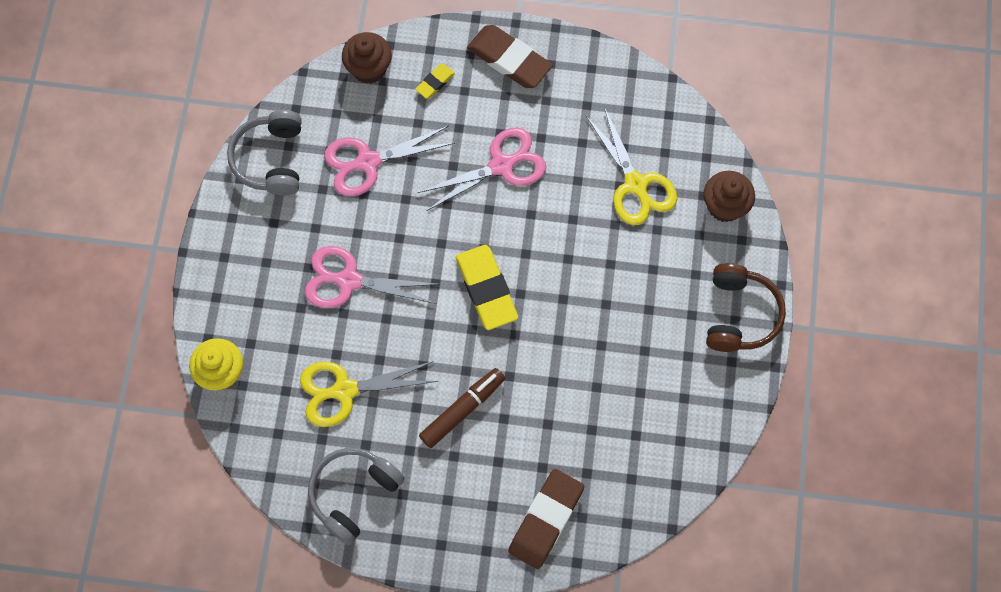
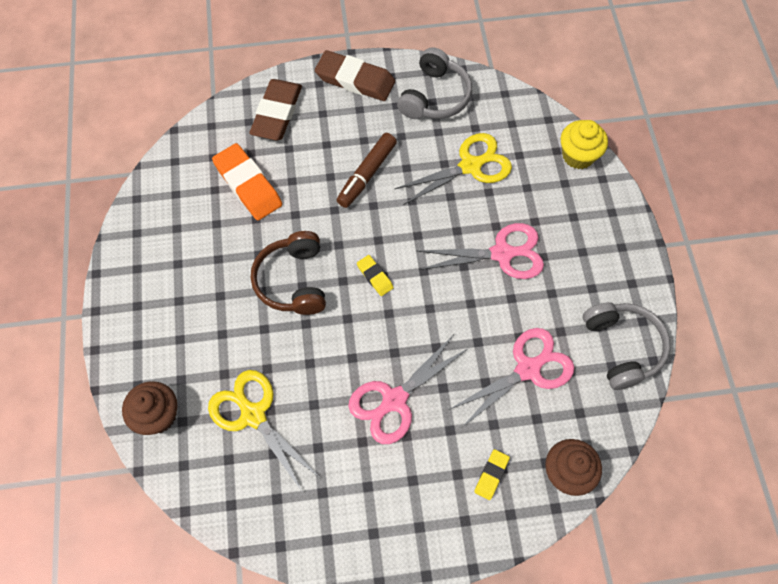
camera: 165 degrees right, 5 degrees down
yellow eraser [456,245,518,330] -> yellow eraser [357,255,394,296], size x0.50
brown eraser [467,25,553,88] -> brown eraser moved to [315,50,395,101]
brown headphones [706,263,786,352] -> brown headphones moved to [251,231,326,315]
none -> orange eraser [212,143,282,220]

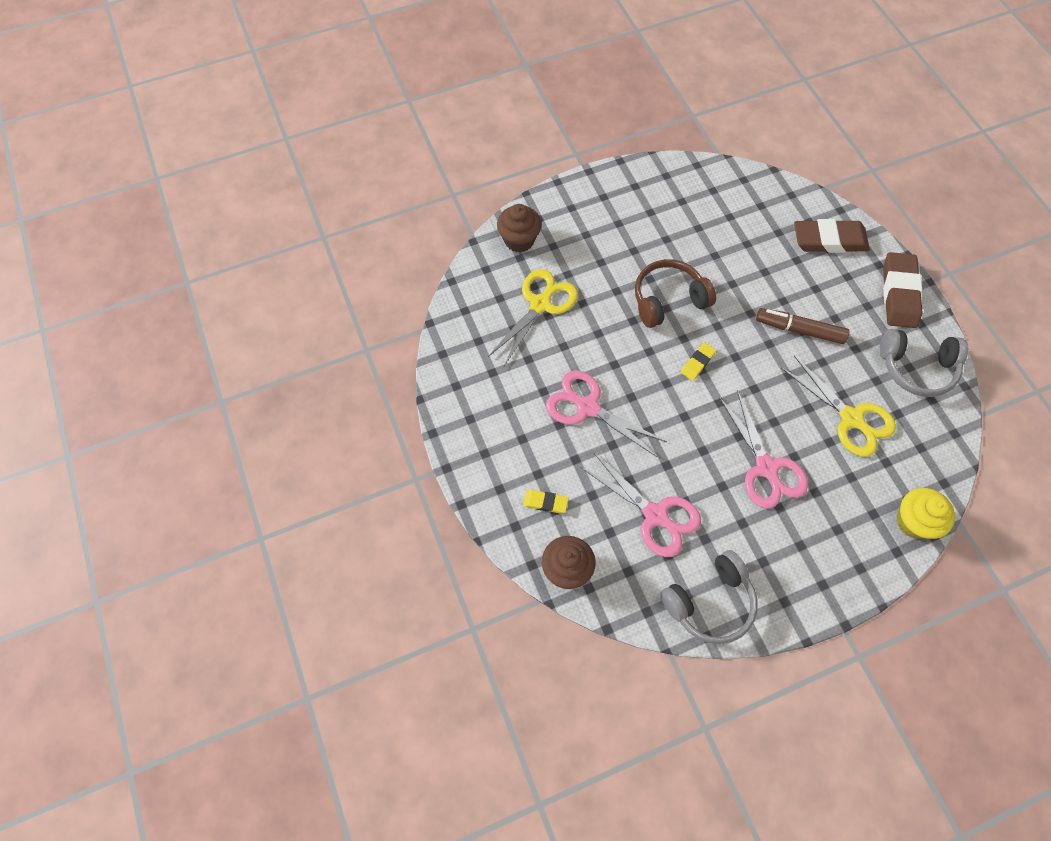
camera: 75 degrees right, 0 degrees up
orange eraser [212,143,282,220] -> none

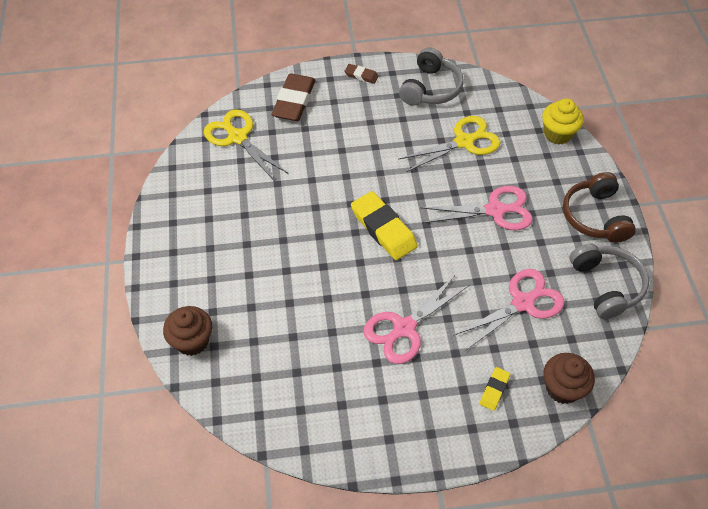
camera: 75 degrees left, 10 degrees down
yellow scissors [488,269,578,366] -> yellow scissors moved to [204,109,289,180]
brown headphones [635,259,716,328] -> brown headphones moved to [563,172,636,243]
yellow eraser [681,342,716,381] -> yellow eraser [351,191,418,260], size x2.02
brown marker [756,308,849,344] -> none
brown eraser [883,252,922,328] -> brown eraser [344,64,379,84], size x0.50

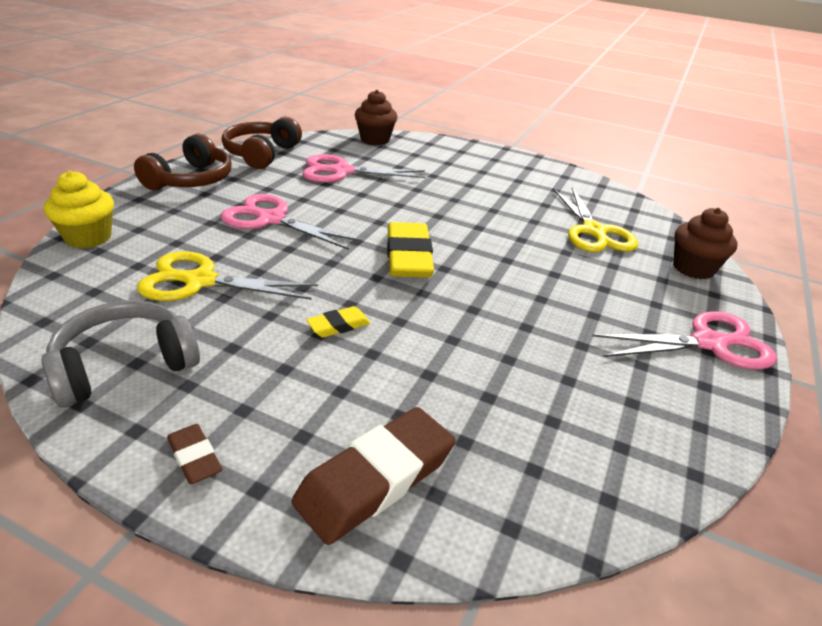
camera: 150 degrees left, 20 degrees down
yellow scissors [204,109,289,180] -> yellow scissors moved to [553,187,638,252]
pink scissors [363,274,469,364] -> pink scissors moved to [592,311,777,370]
yellow eraser [480,367,510,411] -> yellow eraser moved to [306,306,371,337]
grey headphones [570,244,649,319] -> brown headphones [222,117,302,169]

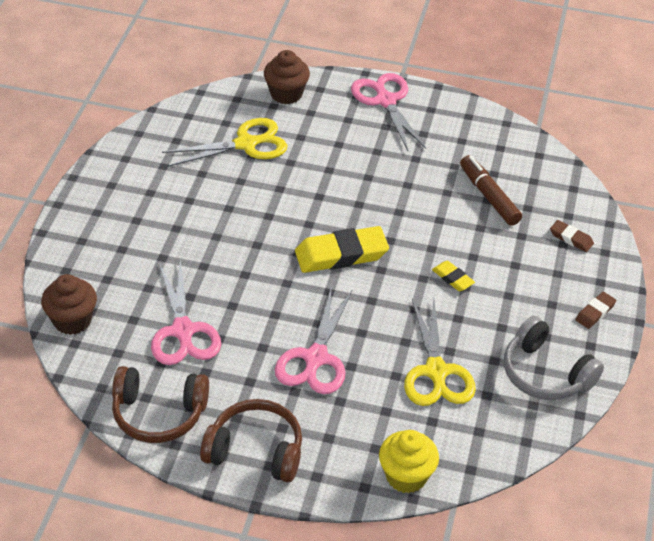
camera: 100 degrees left, 10 degrees up
brown eraser [292,407,456,545] -> brown eraser [550,220,594,252], size x0.50
none -> brown marker [460,155,522,226]

